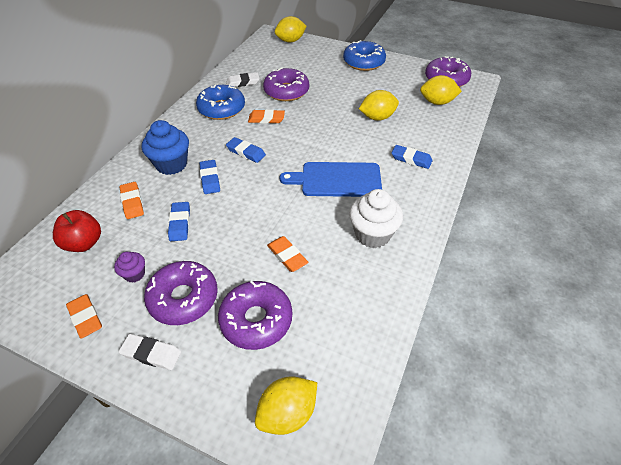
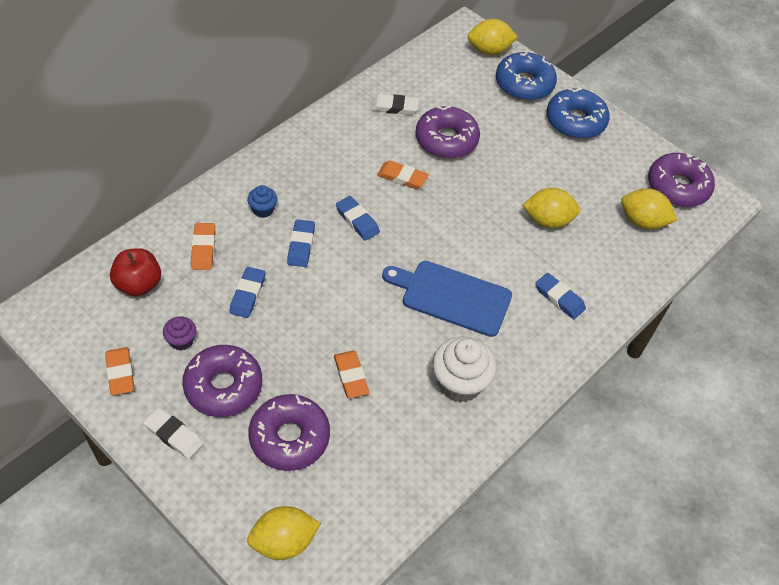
camera: 15 degrees right, 5 degrees up
blue cupcake [142,120,189,175] -> blue cupcake [247,185,277,218], size x0.53
blue donut [196,84,245,120] -> blue donut moved to [496,52,557,101]

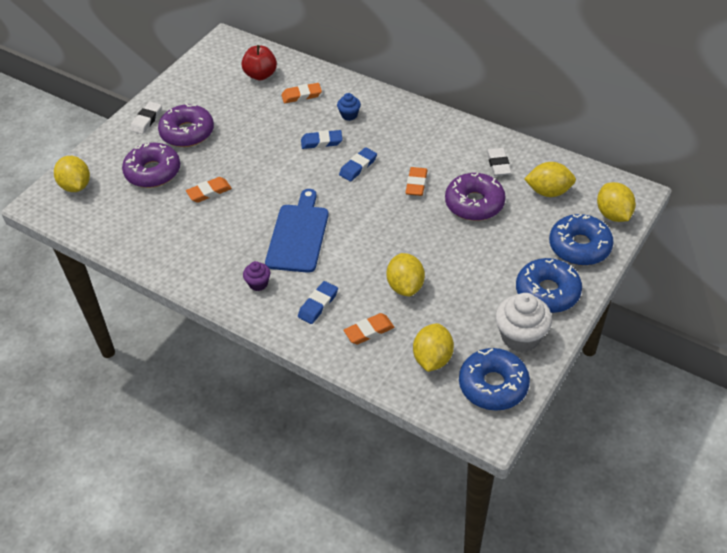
camera: 85 degrees right, 5 degrees down
orange eraser [105,347,134,395] -> orange eraser moved to [344,313,394,344]
purple cupcake [163,316,196,351] -> purple cupcake moved to [243,261,270,291]
blue eraser [229,267,265,318] -> none
white cupcake [432,336,497,403] -> white cupcake moved to [495,293,552,352]
purple donut [648,153,715,207] -> blue donut [459,348,530,411]
none -> yellow lemon [524,162,576,197]

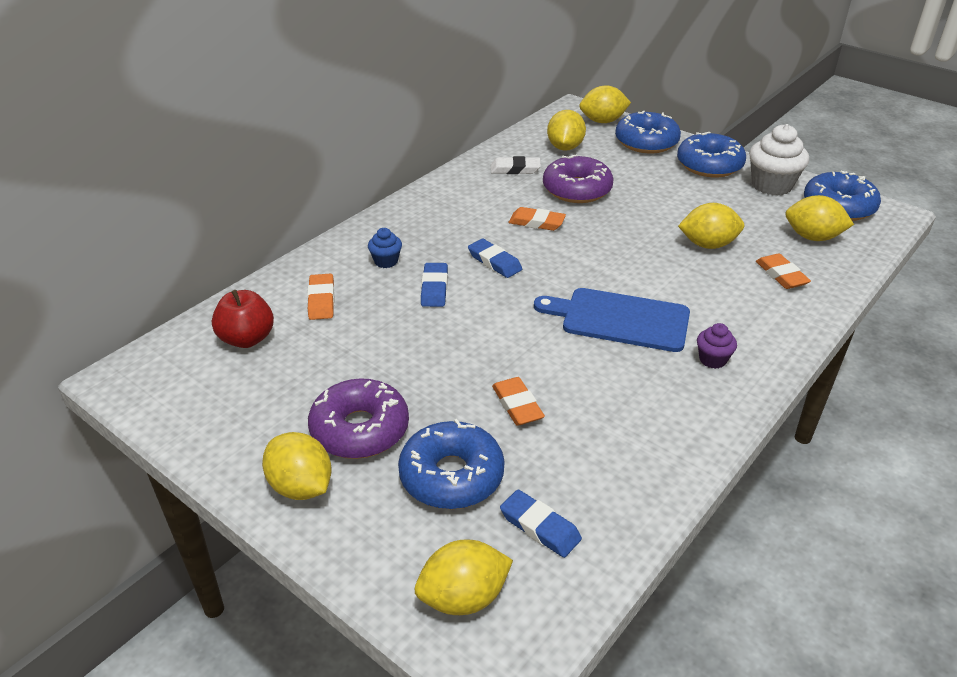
camera: 85 degrees left, 10 degrees down
purple donut [122,143,180,188] -> blue donut [398,419,505,509]
white eraser [130,102,162,134] -> yellow lemon [262,432,332,500]
blue eraser [298,281,338,324] -> blue eraser moved to [500,490,582,558]

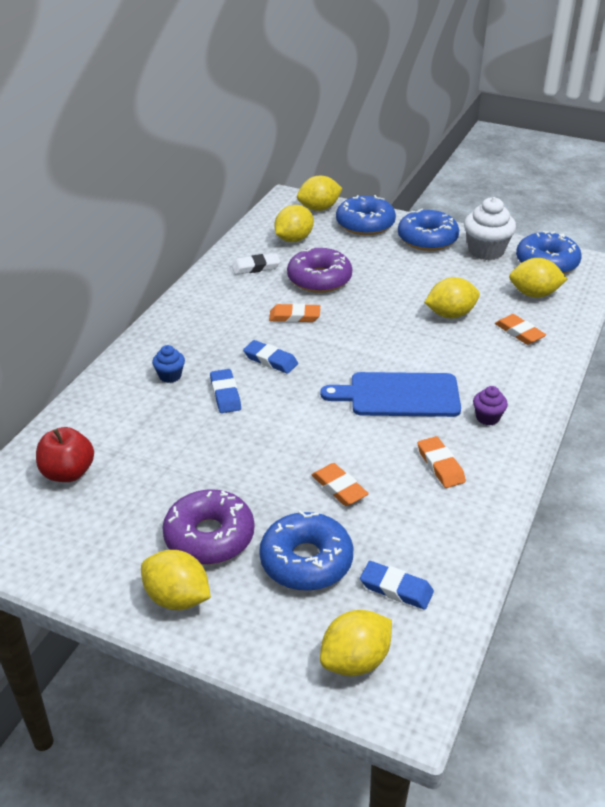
camera: 15 degrees left, 0 degrees up
orange eraser [307,274,334,320] -> orange eraser moved to [418,436,466,488]
yellow lemon [547,110,586,150] -> yellow lemon turned 45 degrees clockwise [274,205,314,242]

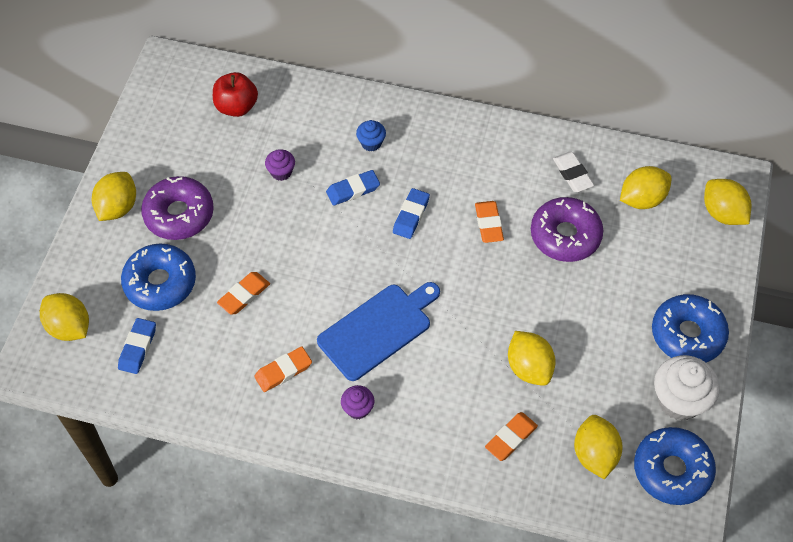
camera: 80 degrees right, 20 degrees up
yellow lemon [274,205,314,242] -> yellow lemon turned 60 degrees counterclockwise [620,166,672,209]
blue cutting board [320,372,461,417] -> blue cutting board turned 60 degrees clockwise [317,282,440,381]
blue donut [336,195,396,235] -> none
none -> purple cupcake [265,149,295,181]

